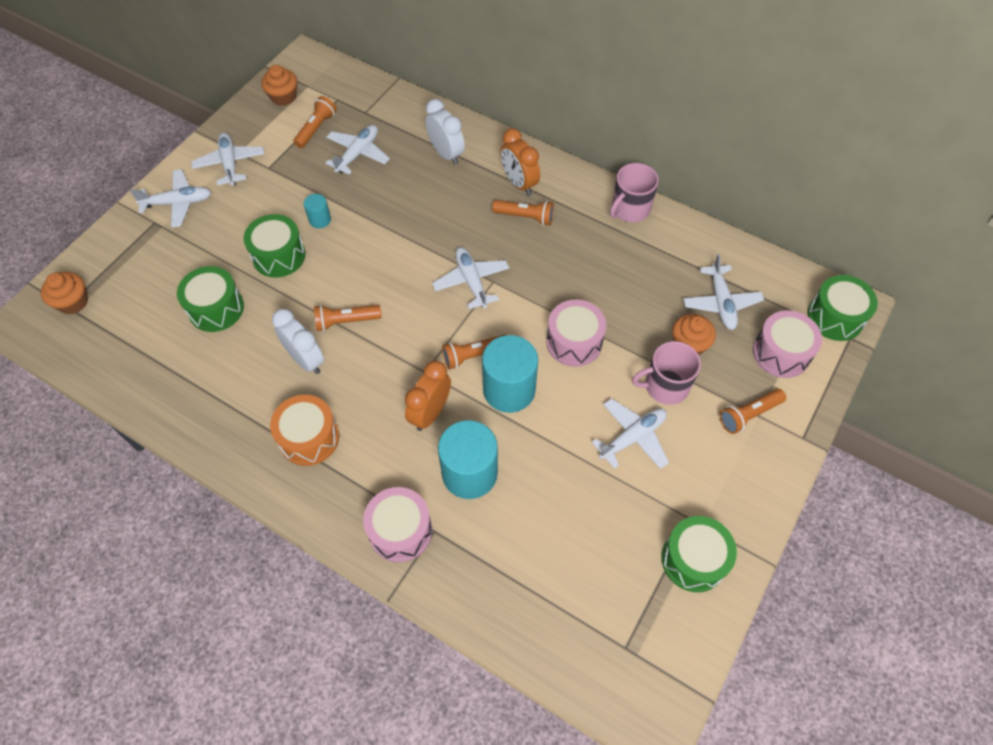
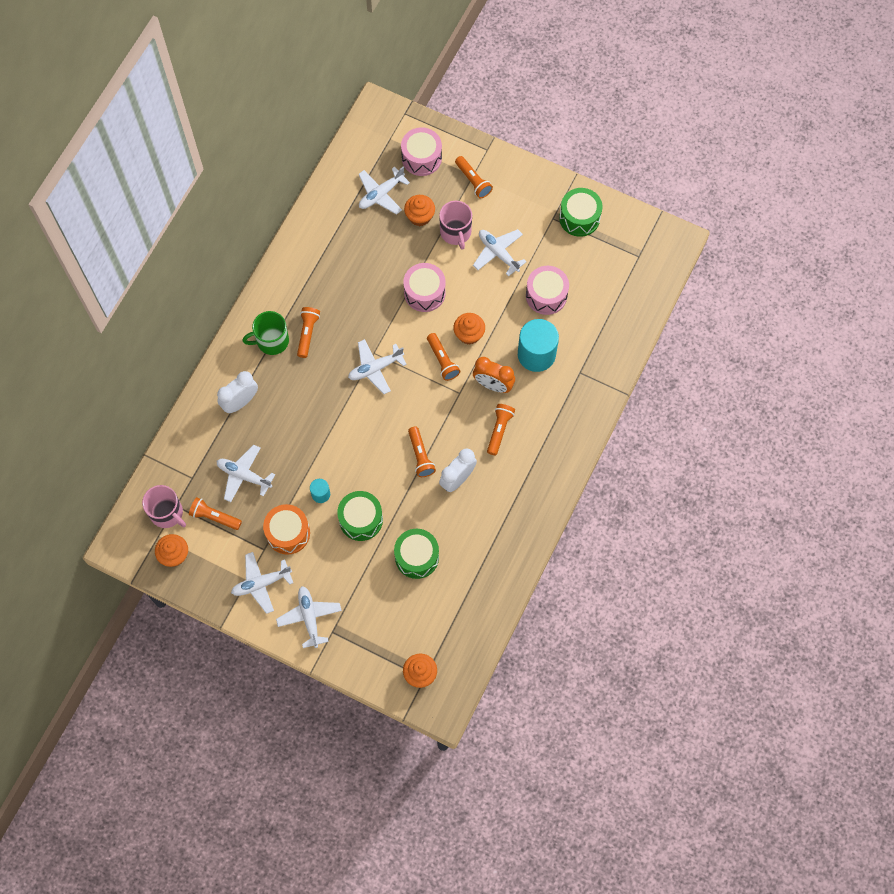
camera: 95 degrees left, 10 degrees up
orange drum [270,395,339,466] -> orange drum moved to [263,504,310,554]
pink drum [363,487,432,562] -> pink drum moved to [526,266,569,315]
turquoise cylinder [482,335,538,413] -> orange cupcake [453,313,485,345]
orange clock [500,128,540,195] -> green mug [243,311,289,355]
pink mug [610,163,659,222] -> pink mug moved to [142,485,186,528]
white plane [683,254,764,330] -> white plane turned 150 degrees clockwise [358,167,410,215]
green drum [808,275,878,341] -> none
none -> orange flashlight [487,404,515,455]

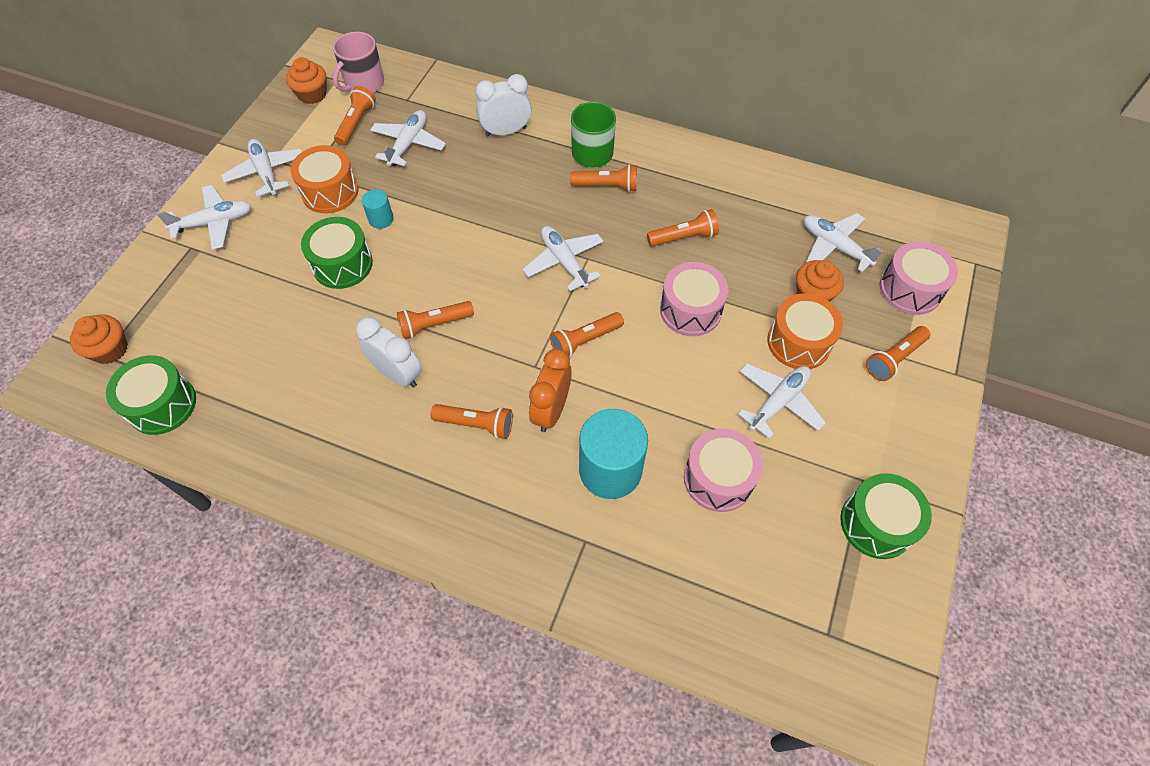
camera: 85 degrees right, 10 degrees down
white clock [217,371,258,413] -> white clock turned 60 degrees counterclockwise [475,74,531,137]
green drum [394,529,439,579] -> green drum moved to [106,355,196,435]
pink mug [439,201,472,250] -> orange drum [767,293,843,369]
orange cupcake [453,313,485,345] -> none
none -> orange flashlight [647,209,719,247]

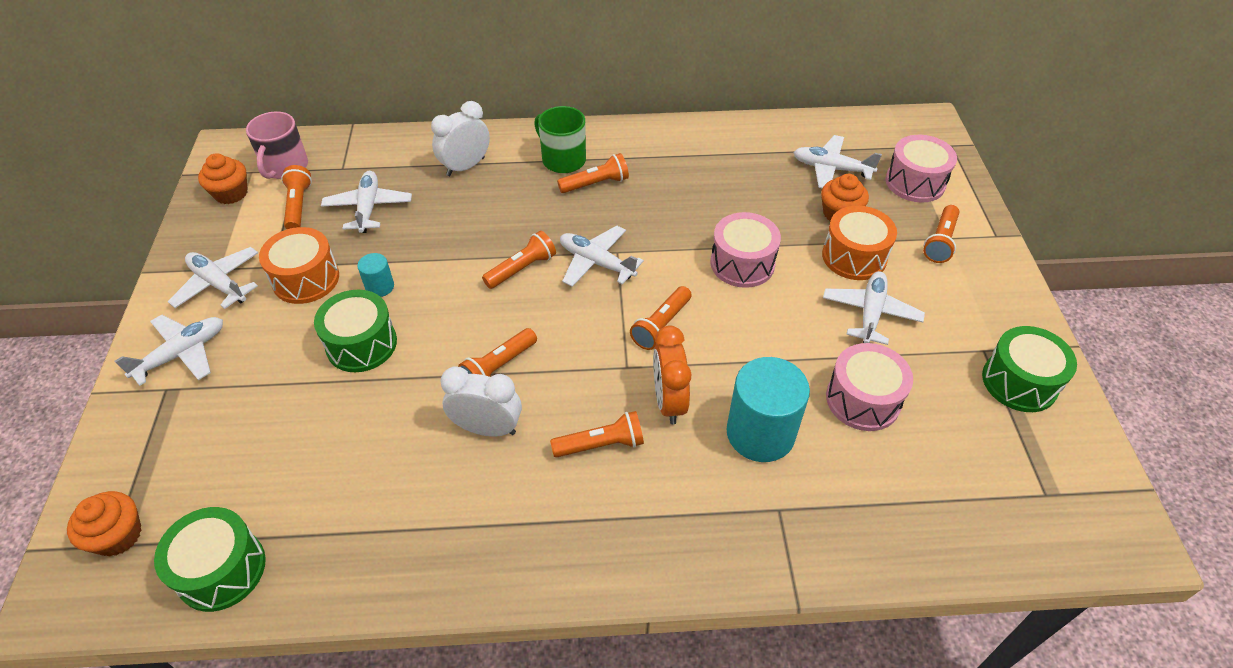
camera: 25 degrees left, 10 degrees down
orange flashlight [647,209,719,247] -> orange flashlight moved to [482,231,556,289]

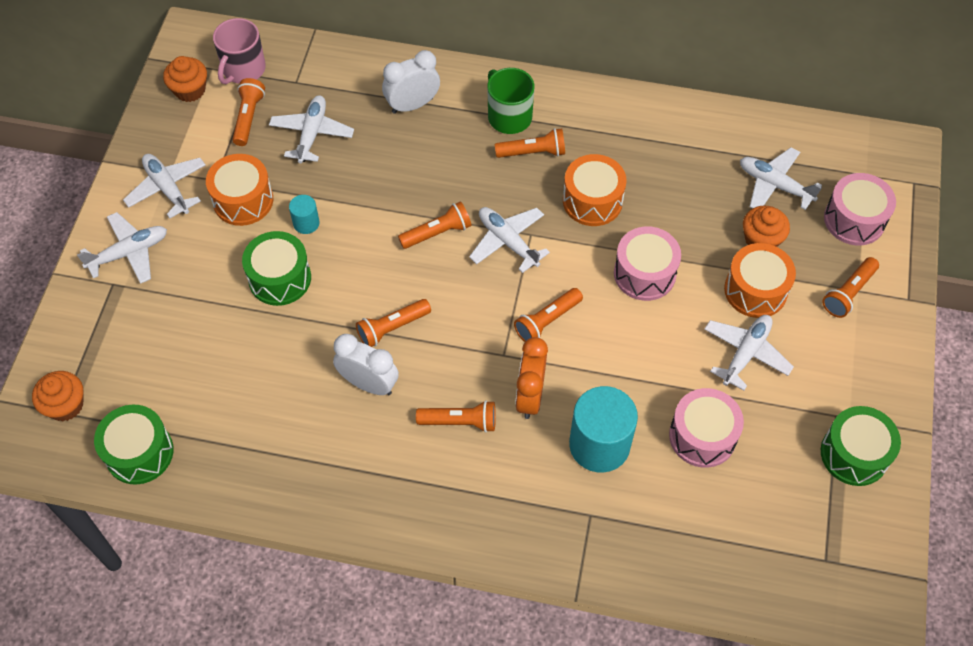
camera: 15 degrees right, 10 degrees up
none -> orange drum [563,154,627,226]

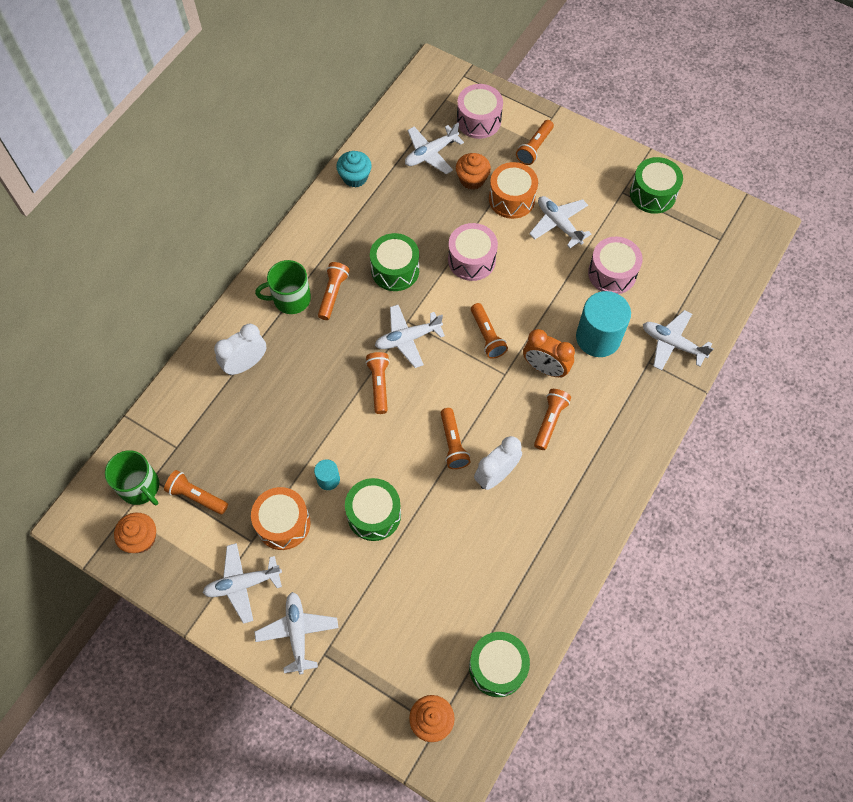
camera: 70 degrees left, 5 degrees up
pink mug [213,18,266,84] -> green mug [105,450,159,505]
white plane [269,95,354,163] -> white plane moved to [643,310,714,370]
white clock [382,50,440,114] -> white clock turned 60 degrees clockwise [214,324,266,375]
orange drum [563,154,627,226] -> green drum [370,233,419,291]
orange flashlight [822,257,879,318] -> orange flashlight turned 60 degrees clockwise [516,120,554,165]
none -> turquoise cupcake [336,151,372,188]

